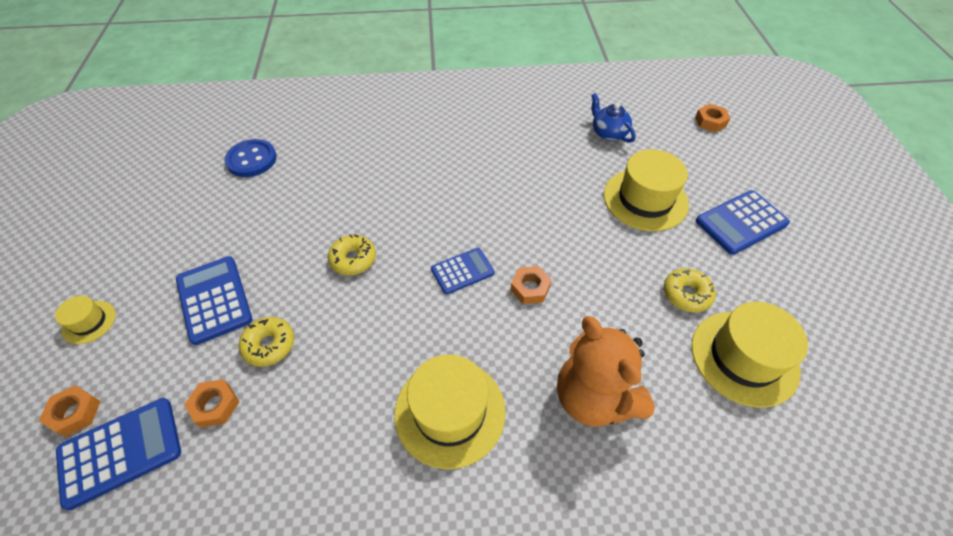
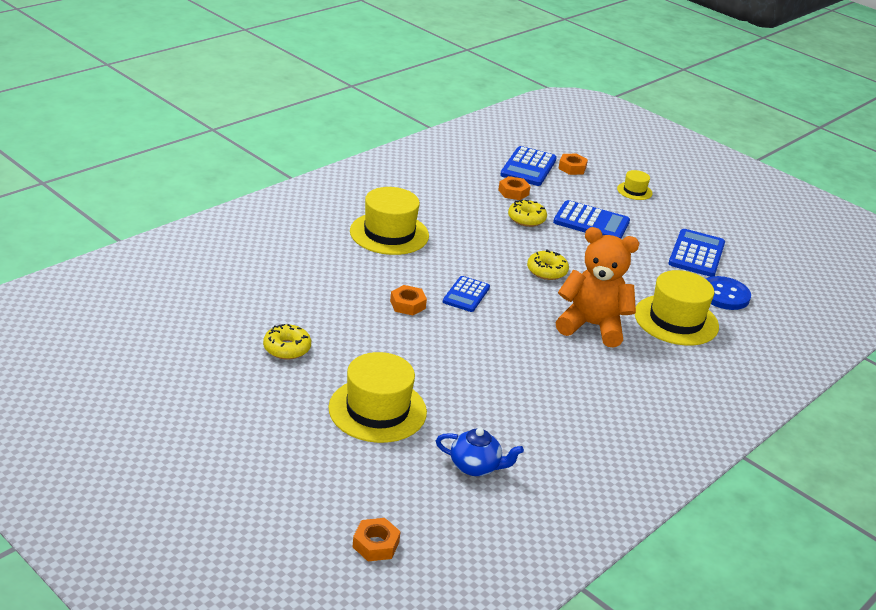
camera: 135 degrees right, 20 degrees down
orange teddy bear [557,316,655,427] -> orange teddy bear moved to [555,227,639,347]
yellow hat [691,302,808,408] -> yellow hat moved to [635,270,719,346]
blue calculator [696,190,790,255] -> blue calculator moved to [668,229,725,277]

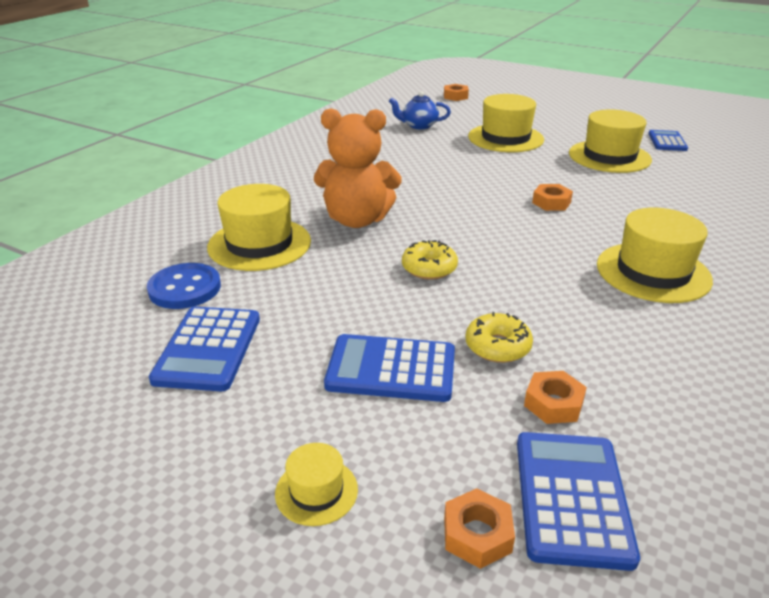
camera: 170 degrees right, 0 degrees up
yellow donut [263,324,311,360] -> yellow hat [569,109,652,173]
blue calculator [443,276,490,312] -> blue calculator moved to [648,130,688,151]

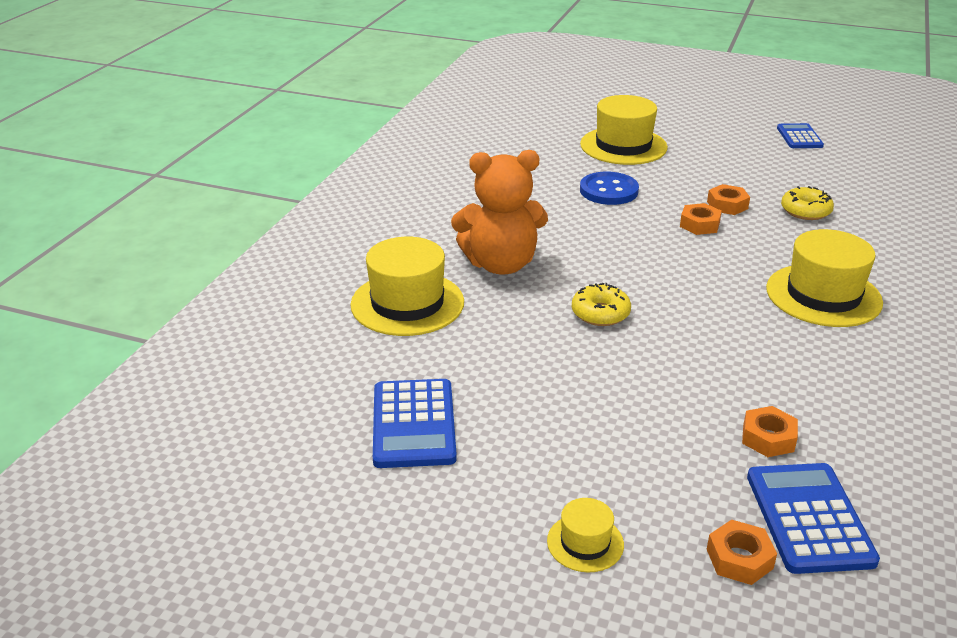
camera: 10 degrees left, 0 degrees up
blue button [147,263,221,309] -> blue button moved to [580,172,639,205]
blue calculator [324,334,455,402] -> none
blue teapot [389,91,451,130] -> none
orange nut [444,84,469,101] -> orange nut moved to [707,184,750,215]
yellow donut [465,312,533,363] -> yellow donut moved to [781,186,834,220]
yellow hat [569,109,652,173] -> none

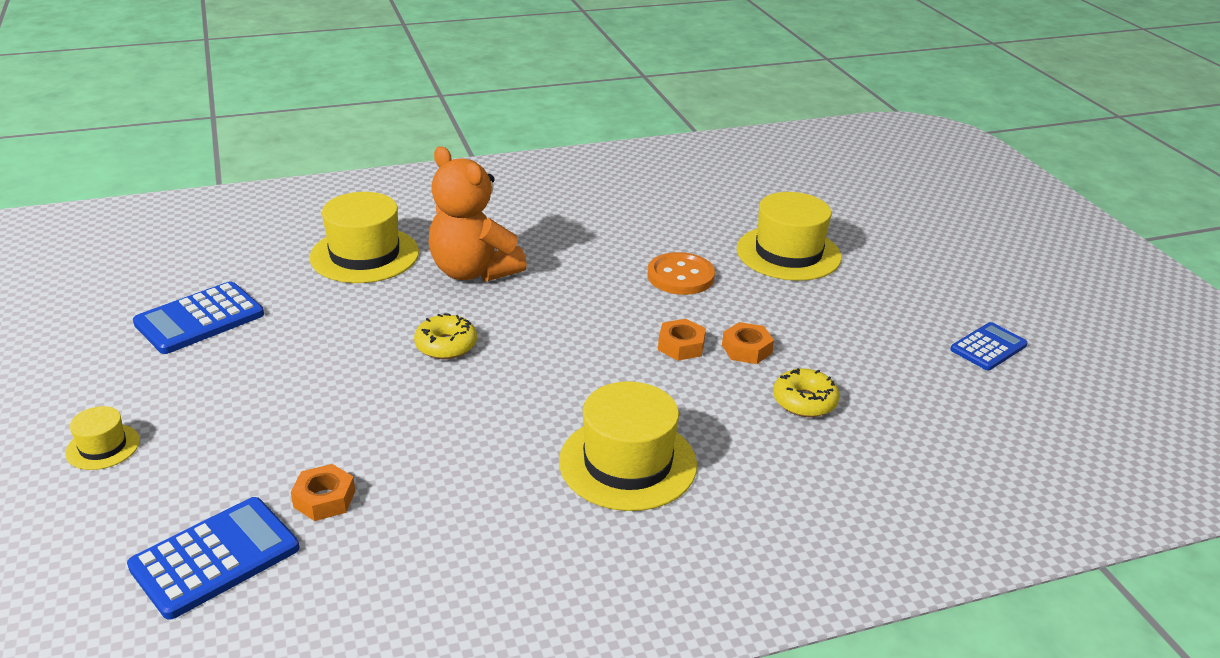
camera: 50 degrees right, 0 degrees up
blue button [580,172,639,205] -> orange button [647,252,715,295]
orange nut [707,520,777,585] -> none

